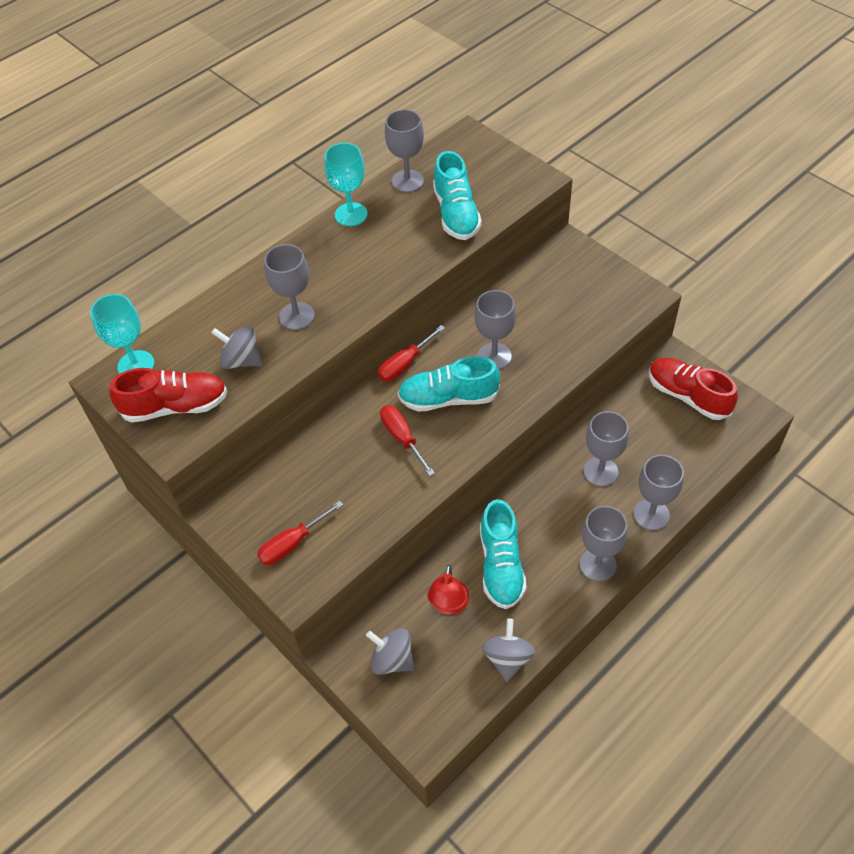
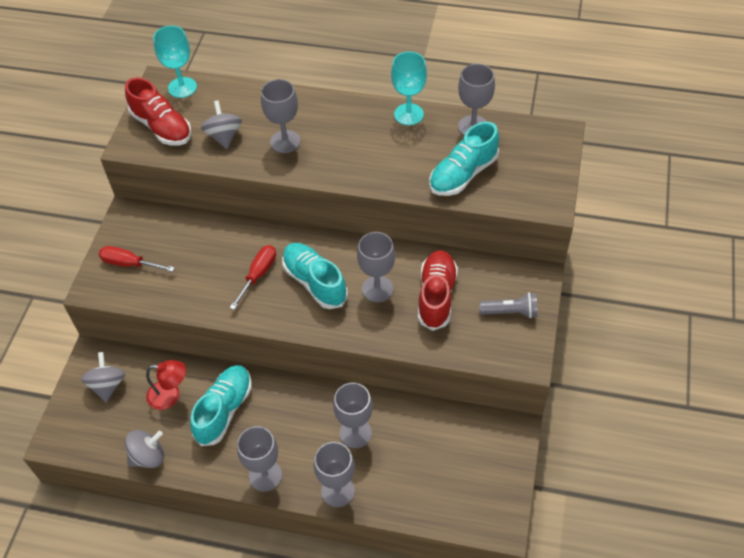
camera: 55 degrees right, 0 degrees up
red screwdriver [378,325,445,382] -> none
red lamp [428,564,470,615] -> red lamp turned 150 degrees counterclockwise [146,360,186,410]
turquoise shoe [480,499,526,609] -> turquoise shoe turned 150 degrees clockwise [190,365,252,446]
red shoe [649,357,738,420] -> red shoe moved to [418,250,458,331]
none -> grey flashlight [479,292,537,318]

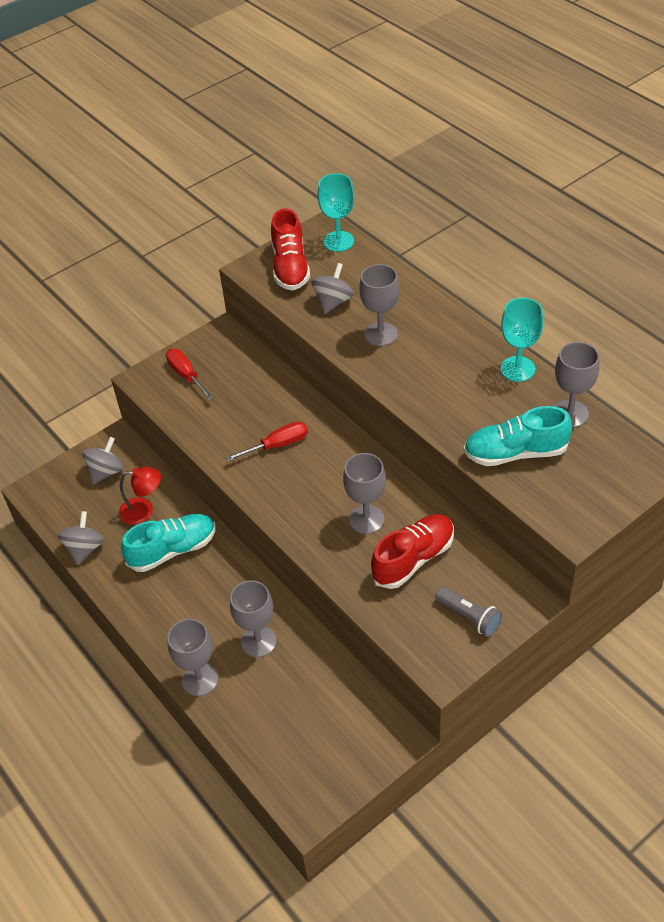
camera: 40 degrees right, 5 degrees down
grey spinning top [125,430,164,468] -> grey spinning top turned 90 degrees counterclockwise [58,511,104,565]
red lamp [146,360,186,410] -> red lamp turned 45 degrees counterclockwise [119,467,161,525]
grey goblet [237,426,282,492] -> none
turquoise shoe [282,243,348,309] -> none

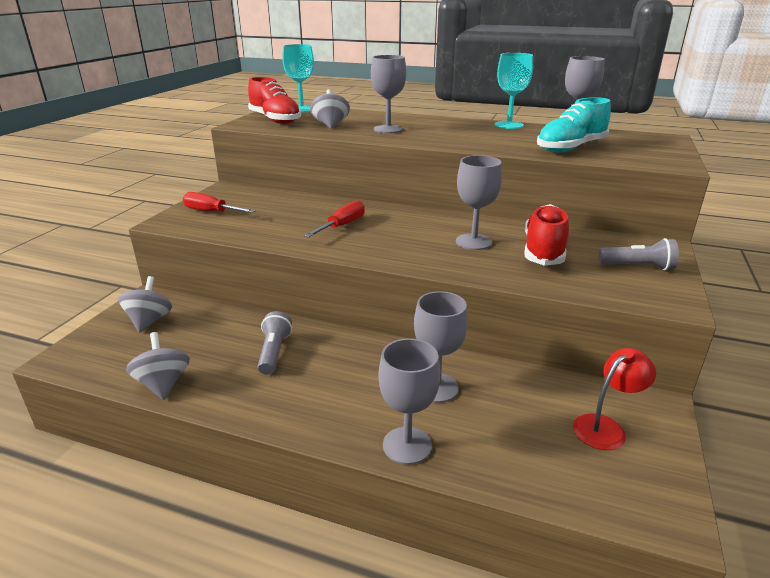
camera: 35 degrees left, 20 degrees down
red lamp [119,467,161,525] -> red lamp moved to [573,348,656,450]
turquoise shoe [121,514,215,572] -> grey flashlight [258,311,292,375]

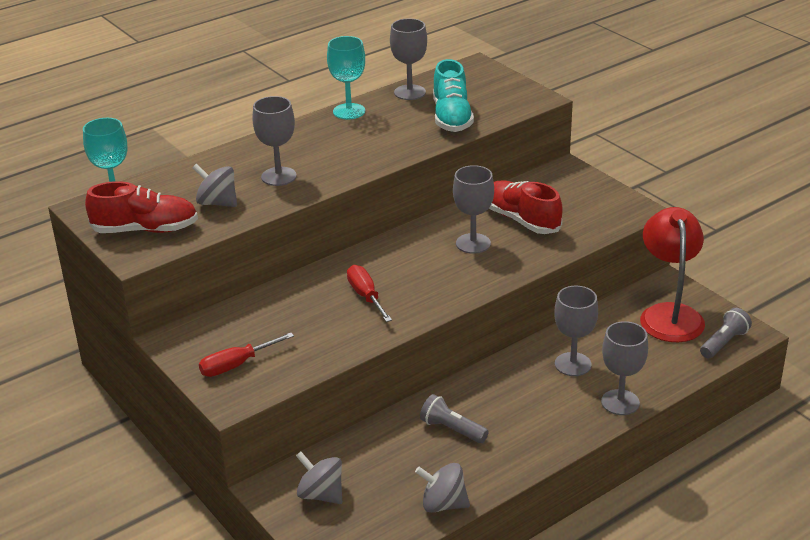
camera: 55 degrees left, 5 degrees up
red lamp [573,348,656,450] -> red lamp [640,207,705,342], size x1.73
grey flashlight [599,238,679,270] -> grey flashlight moved to [700,308,752,359]

